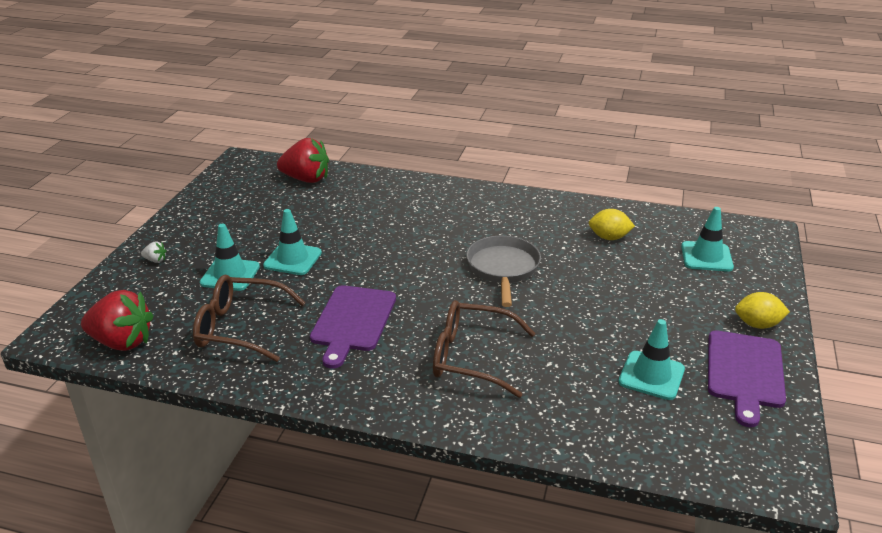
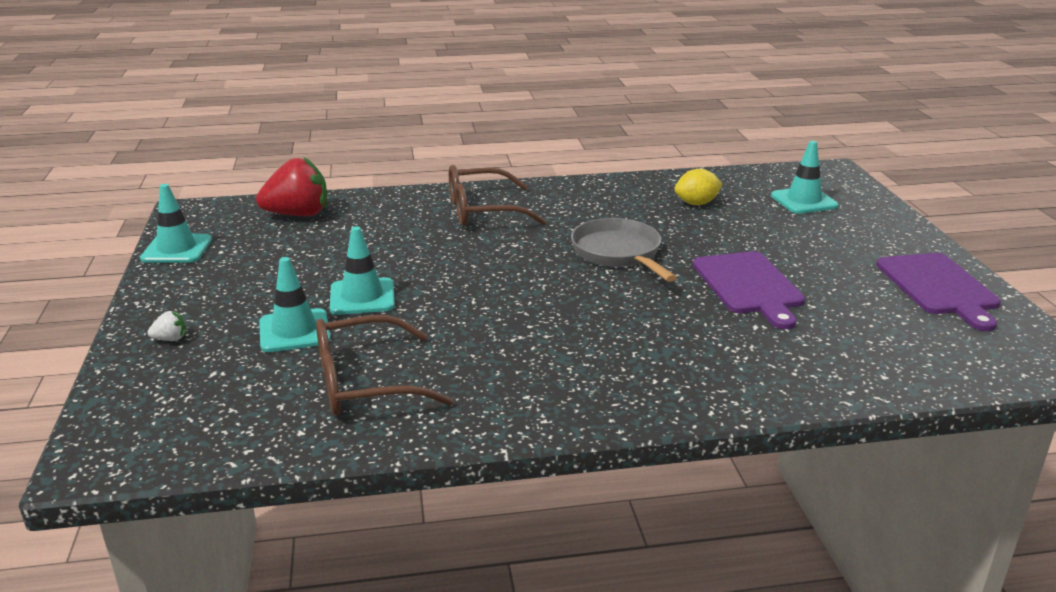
camera: 25 degrees left, 5 degrees down
red strawberry [81,290,153,351] -> none
purple cutting board [310,285,396,369] -> purple cutting board moved to [693,251,805,329]
brown glasses [433,300,536,398] -> brown glasses moved to [449,165,547,226]
turquoise traffic cone [619,319,685,400] -> turquoise traffic cone moved to [140,184,212,263]
yellow lemon [735,292,790,329] -> none

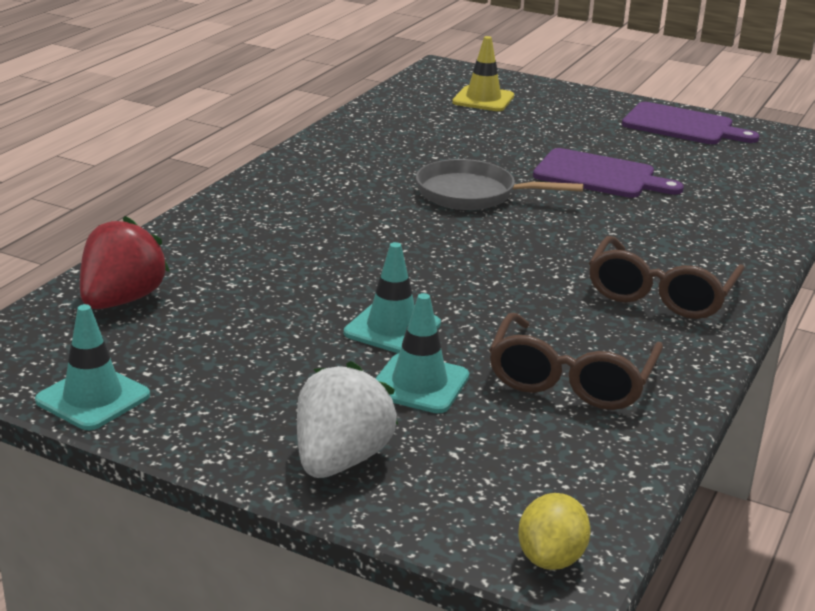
camera: 55 degrees left, 0 degrees up
white strawberry [147,311,186,341] -> white strawberry [297,361,398,478], size x2.45
brown glasses [449,165,547,226] -> brown glasses moved to [589,236,745,319]
yellow lemon [674,169,723,205] -> yellow lemon moved to [518,493,591,570]
turquoise traffic cone [771,141,838,214] -> yellow traffic cone [452,36,514,111]

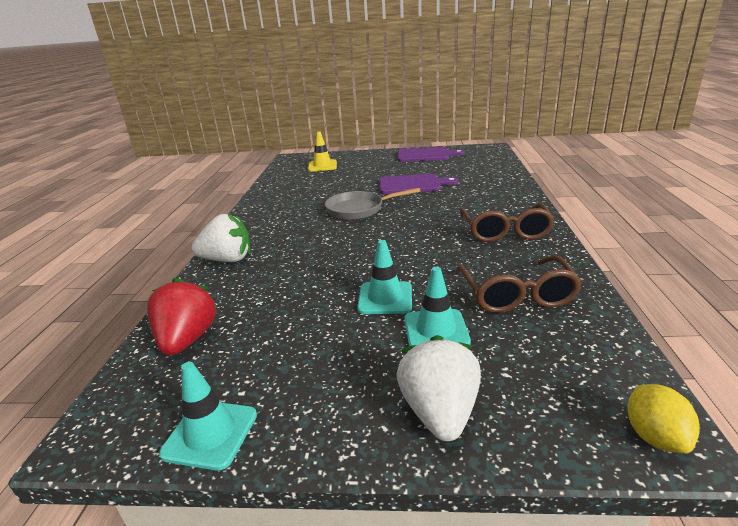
camera: 20 degrees left, 0 degrees up
none -> white strawberry [191,213,251,262]

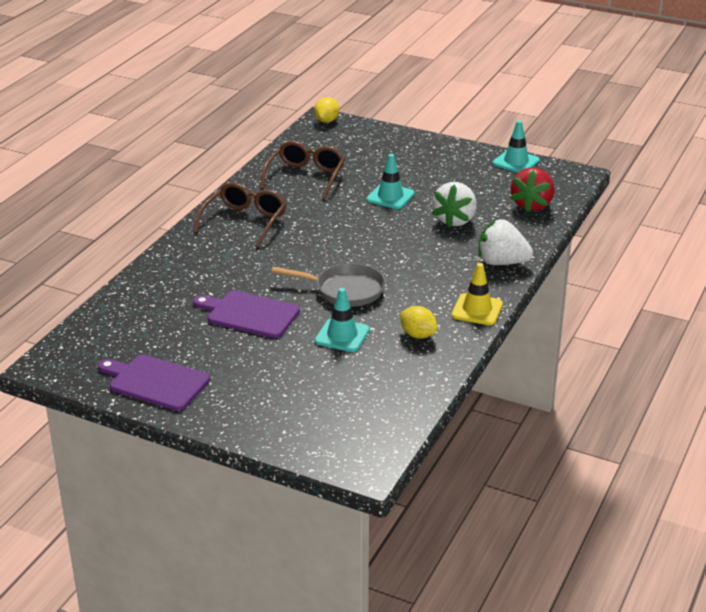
camera: 160 degrees left, 5 degrees up
yellow traffic cone [308,131,337,172] -> yellow traffic cone moved to [452,263,503,325]
white strawberry [397,335,481,441] -> white strawberry moved to [432,182,477,228]
turquoise traffic cone [404,267,471,346] -> turquoise traffic cone moved to [315,288,370,352]
none -> yellow lemon [400,306,437,339]

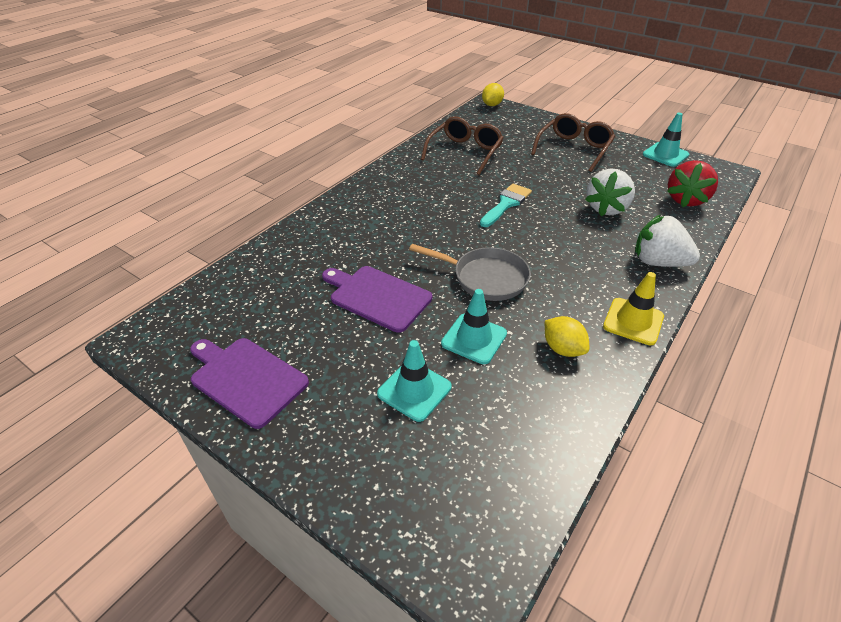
camera: 10 degrees right, 10 degrees up
brown glasses [194,182,287,248] -> brown glasses moved to [531,113,615,172]
turquoise traffic cone [366,154,415,209] -> turquoise traffic cone moved to [377,340,452,422]
none -> turquoise brush [480,184,532,227]

